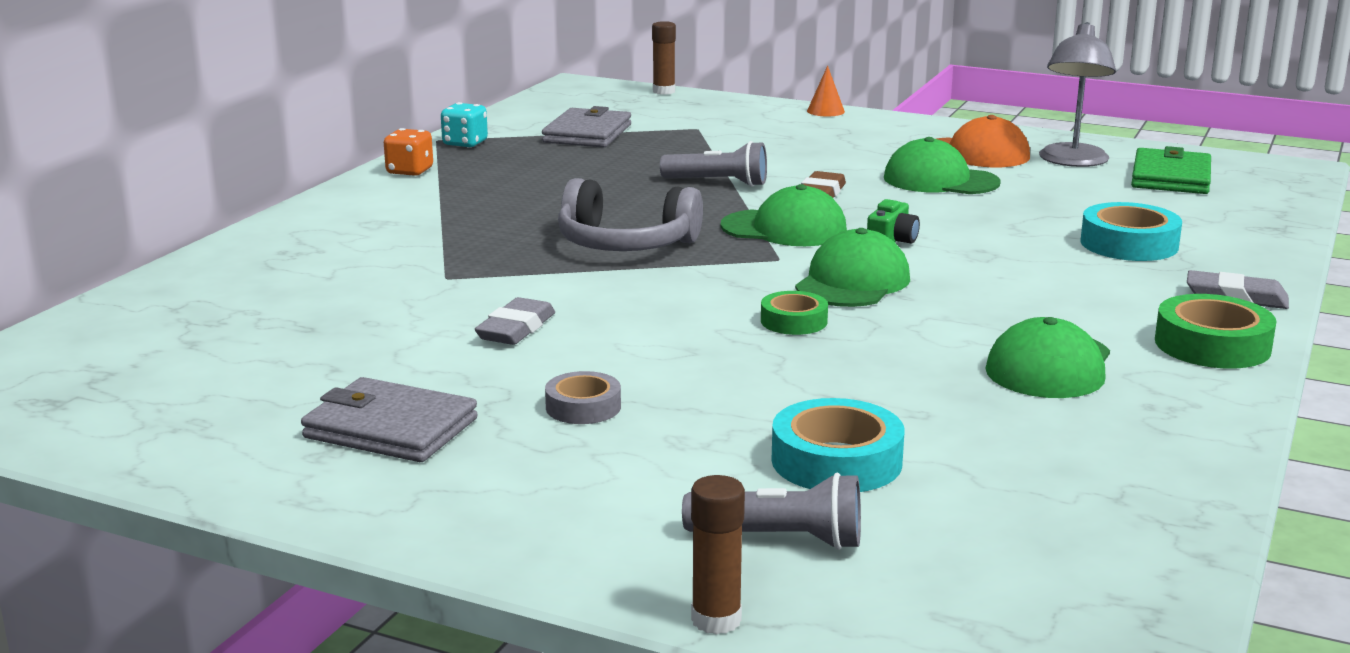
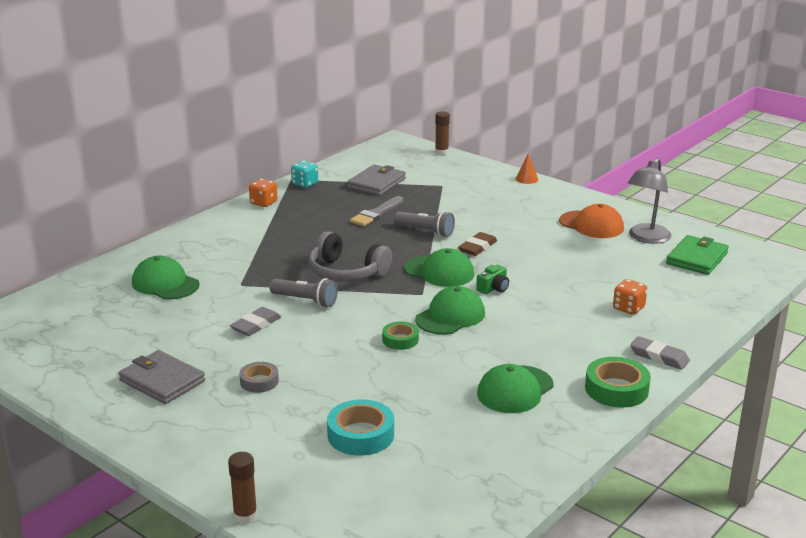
camera: 15 degrees right, 5 degrees up
grey flashlight [682,473,861,550] -> grey flashlight moved to [270,278,338,307]
green cap [884,137,1001,194] -> green cap moved to [132,256,200,299]
turquoise tape [1081,202,1182,261] -> orange dice [613,279,647,315]
none -> grey brush [350,196,404,226]

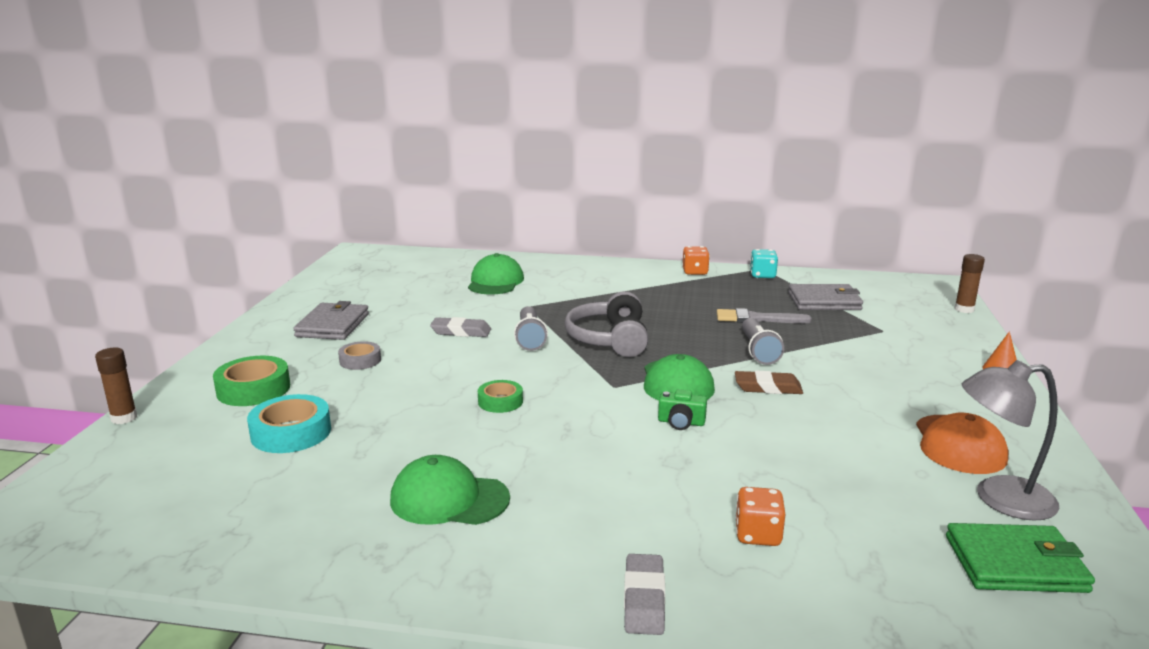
camera: 60 degrees right, 5 degrees down
green cap [415,286,485,335] -> none
green tape [585,357,651,408] -> green tape moved to [213,356,290,406]

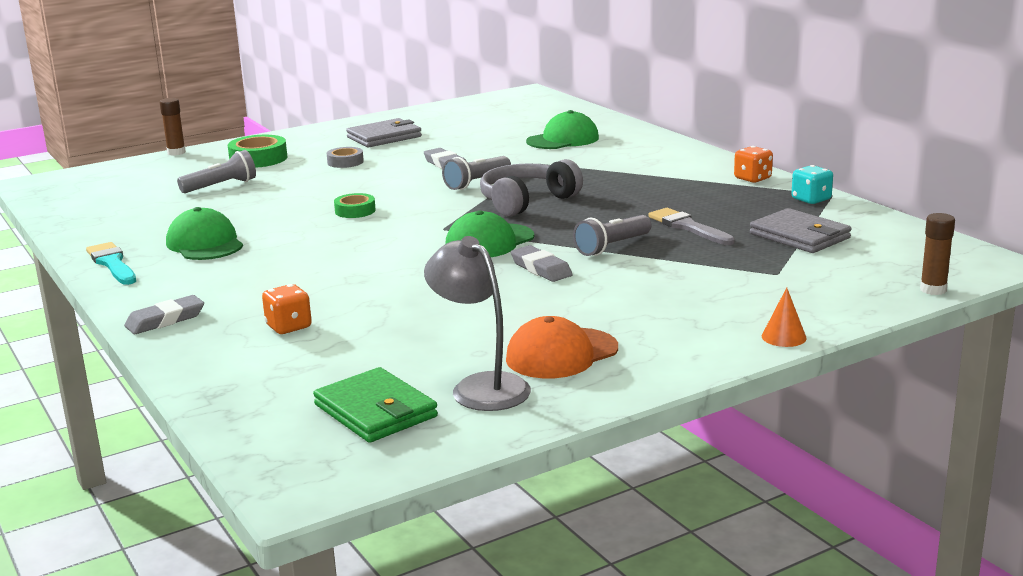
camera: 50 degrees right, 0 degrees up
turquoise tape [247,394,331,453] -> grey flashlight [177,150,256,193]
green camera [658,389,707,430] -> none
brown eraser [735,370,803,394] -> grey eraser [511,245,572,282]
none -> turquoise brush [86,242,136,285]

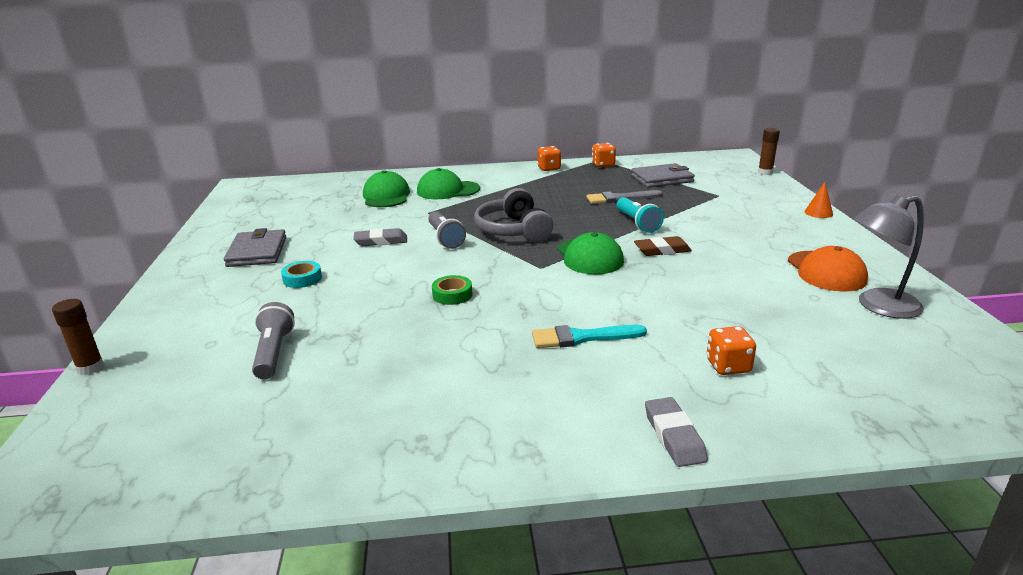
camera: 65 degrees left, 5 degrees up
turquoise brush [86,242,136,285] -> turquoise brush moved to [532,325,647,348]
green cap [166,207,243,260] -> green cap moved to [417,168,480,199]
green tape [228,135,287,168] -> none
green wallet [313,367,438,443] -> none
grey tape [327,147,364,168] -> turquoise tape [281,261,322,288]
grey eraser [511,245,572,282] -> brown eraser [634,236,692,256]
grey flashlight [573,215,651,256] -> turquoise flashlight [616,197,664,233]
turquoise dice [792,165,833,204] -> orange dice [592,143,616,167]

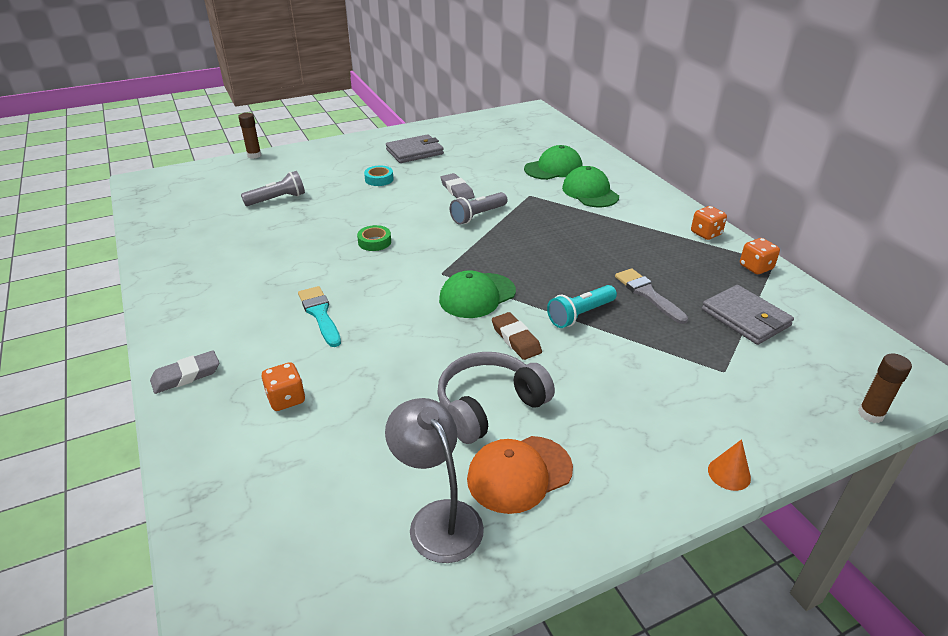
camera: 70 degrees right, 10 degrees up
grey headphones [474,188,553,242] -> grey headphones moved to [437,352,555,444]

